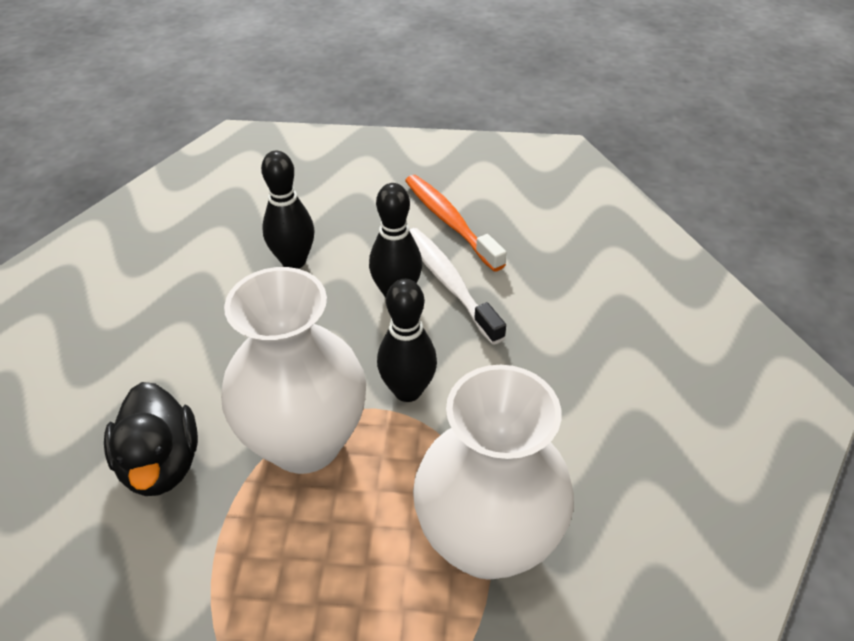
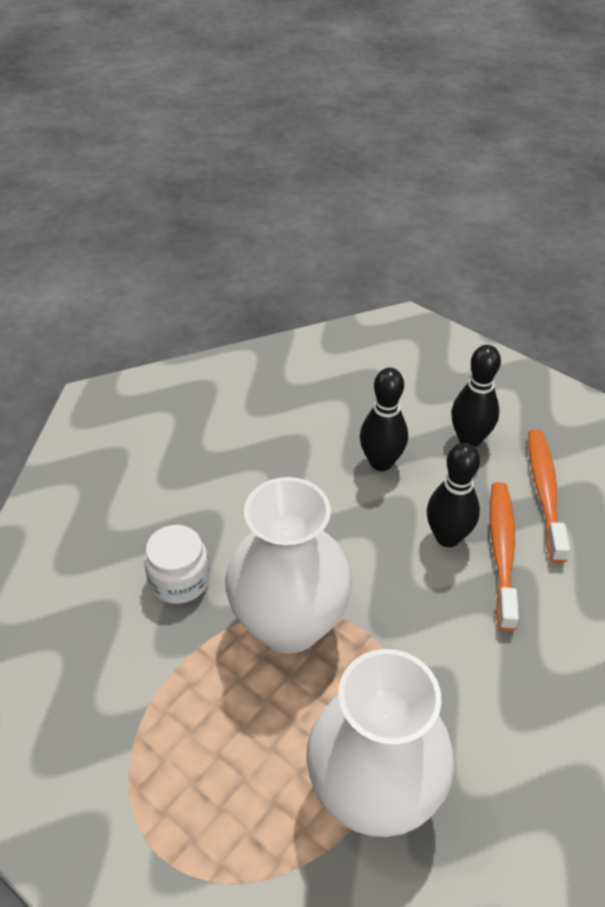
camera: 35 degrees right, 0 degrees up
black duck [104,382,198,496] -> white jar [144,525,210,604]
black bowling pin [377,279,437,402] -> black bowling pin moved to [451,345,501,447]
white toothbrush [409,228,506,345] -> orange toothbrush [490,482,519,631]

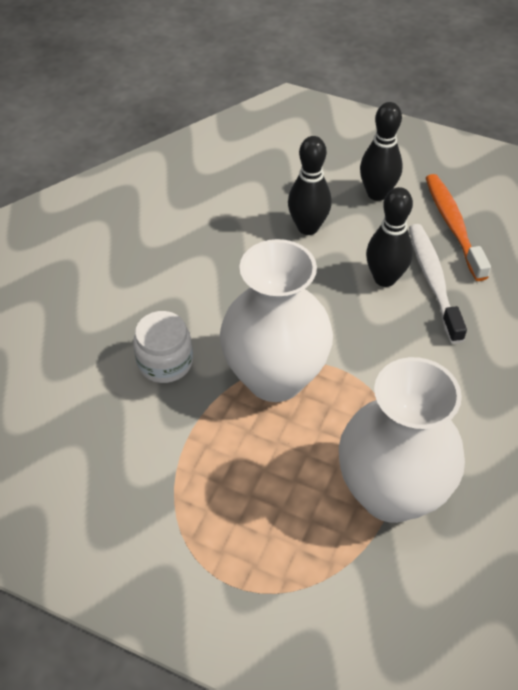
camera: 15 degrees left, 5 degrees up
orange toothbrush [490,482,519,631] -> white toothbrush [409,224,467,344]

